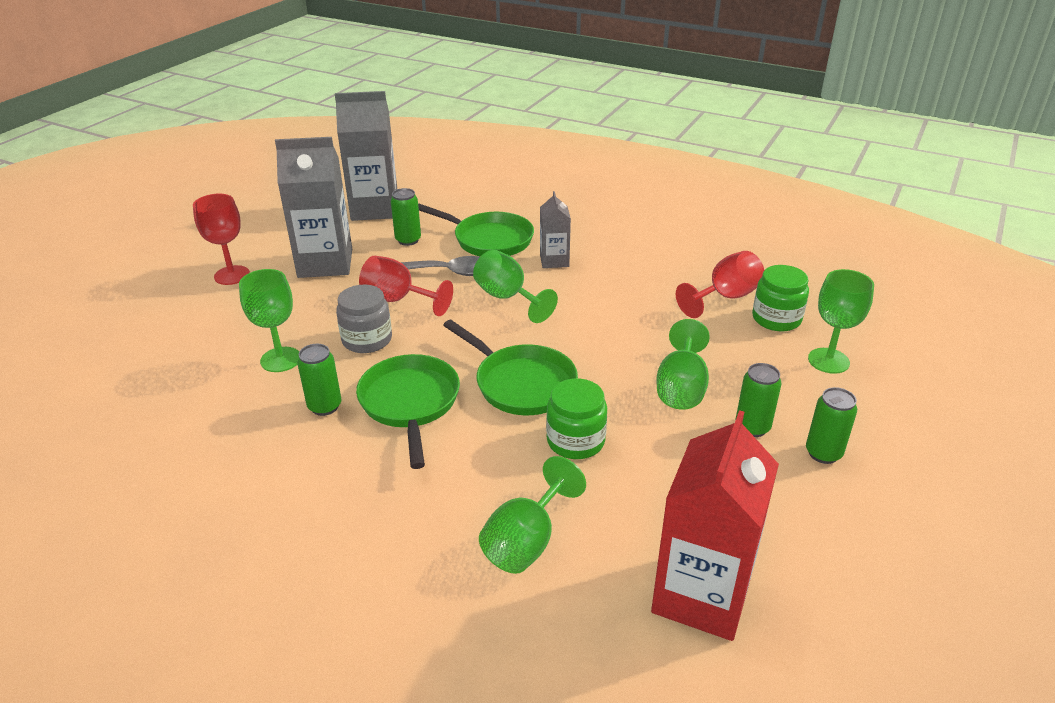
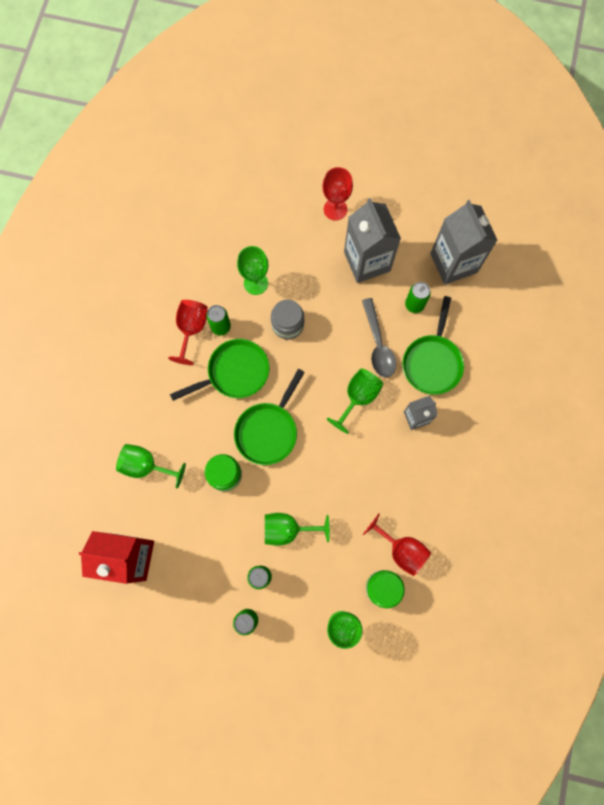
camera: 75 degrees right, 40 degrees up
red goblet [359,256,453,316] -> red goblet moved to [168,300,208,365]

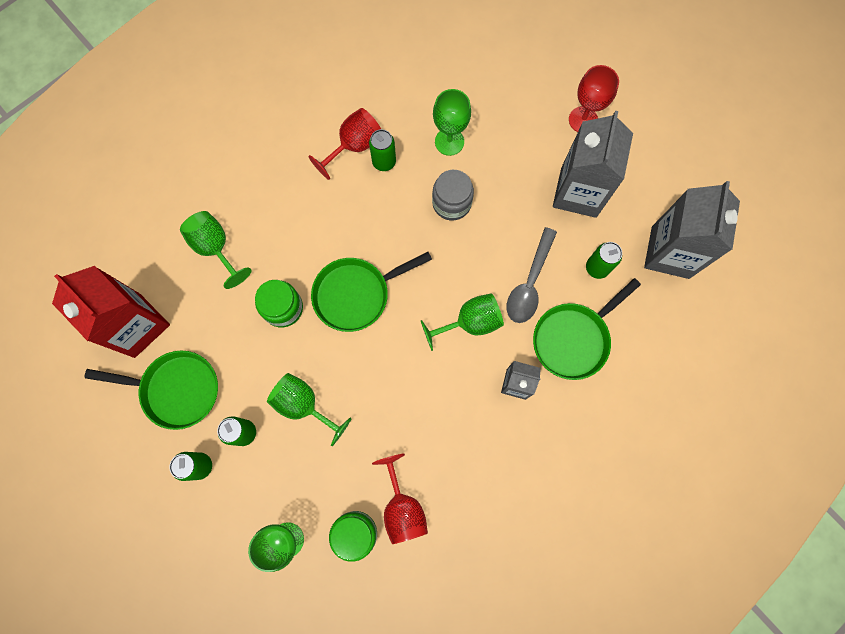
camera: 35 degrees right, 0 degrees up
green pan [170,339,269,401] -> green pan moved to [84,350,218,430]

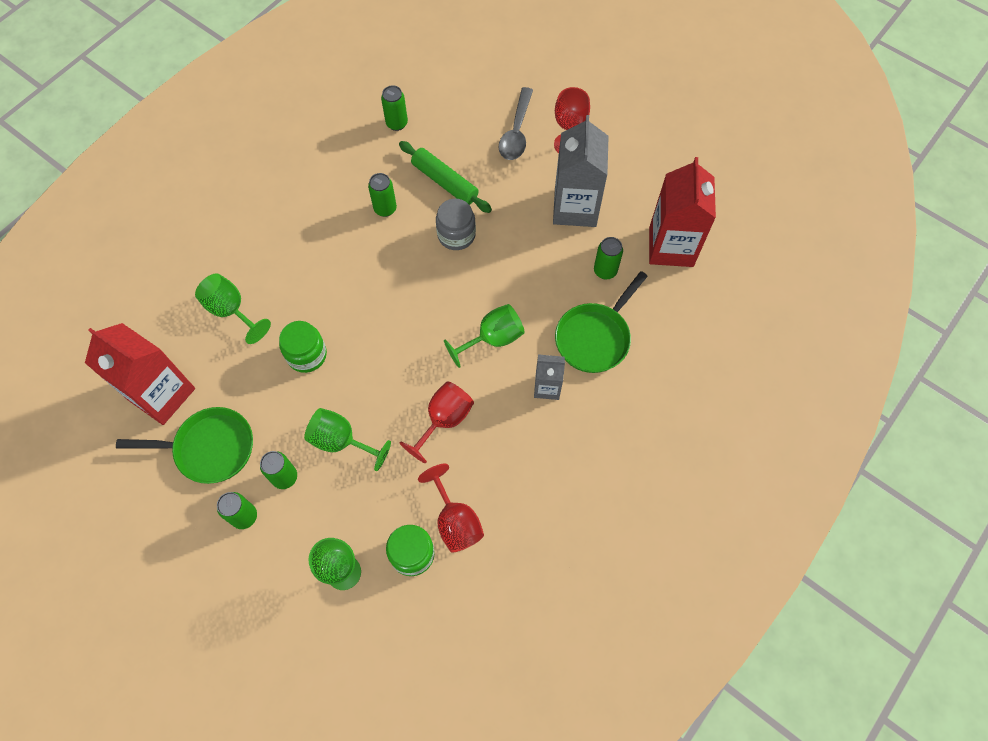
camera: 10 degrees left, 10 degrees down
red goblet [308,108,381,180] -> red goblet moved to [400,381,474,463]
green pan [311,252,432,332] -> none
green goblet [433,89,471,156] -> green rolling pin [399,141,492,213]
grey spoon [507,227,557,323] -> grey spoon moved to [499,87,533,160]
grey carton [644,181,740,279] -> red carton [649,157,716,267]
none -> green can [381,85,408,131]

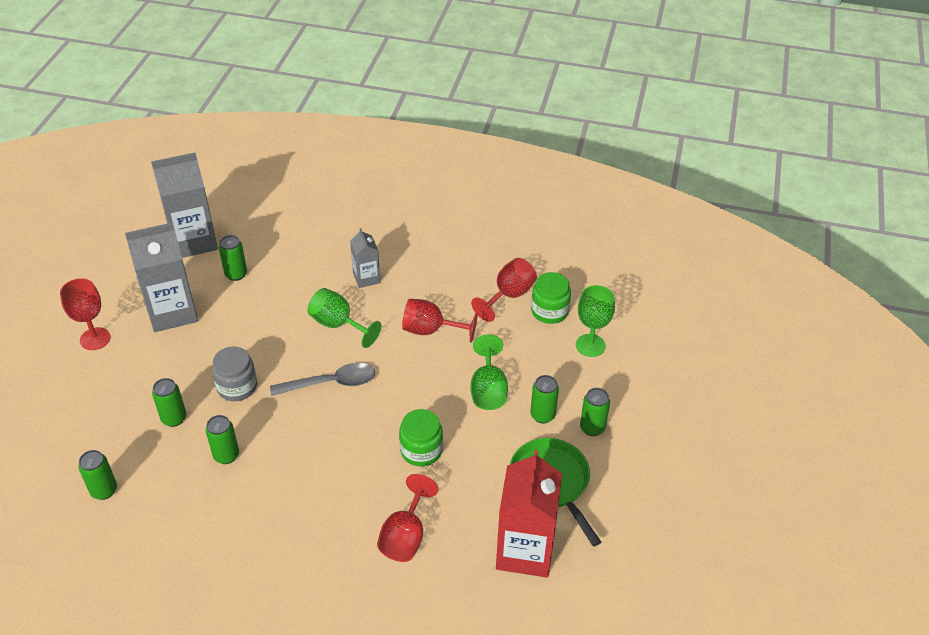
camera: 115 degrees left, 20 degrees down
green goblet [195,273,271,344] -> red goblet [377,474,438,562]
green rolling pin [399,141,492,213] -> green can [152,378,186,427]
grey spoon [499,87,533,160] -> grey spoon moved to [270,363,375,396]
green pan [555,271,648,373] -> none
red carton [649,157,716,267] -> grey carton [151,152,218,258]

